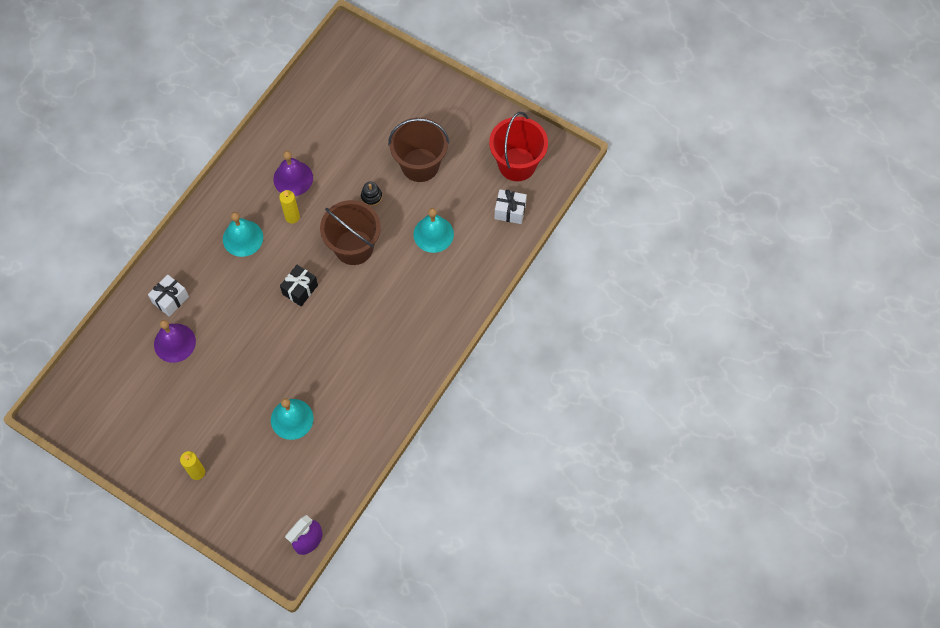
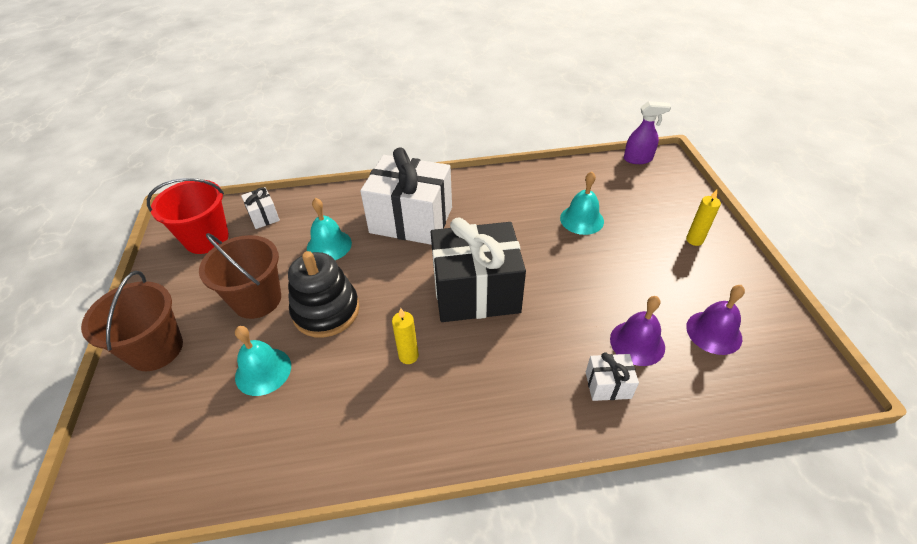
camera: 130 degrees left, 20 degrees down
turquoise bell [223,212,263,257] -> turquoise bell moved to [235,326,291,396]
purple bell [273,151,313,196] -> purple bell moved to [686,285,745,355]
black gift [280,265,318,306] -> black gift [431,218,526,322], size x2.33
brown bucket [320,200,381,265] -> brown bucket moved to [81,271,183,371]
black stacking toy [361,181,382,206] -> black stacking toy [288,251,360,338], size x2.50
none -> white gift [360,147,452,245]

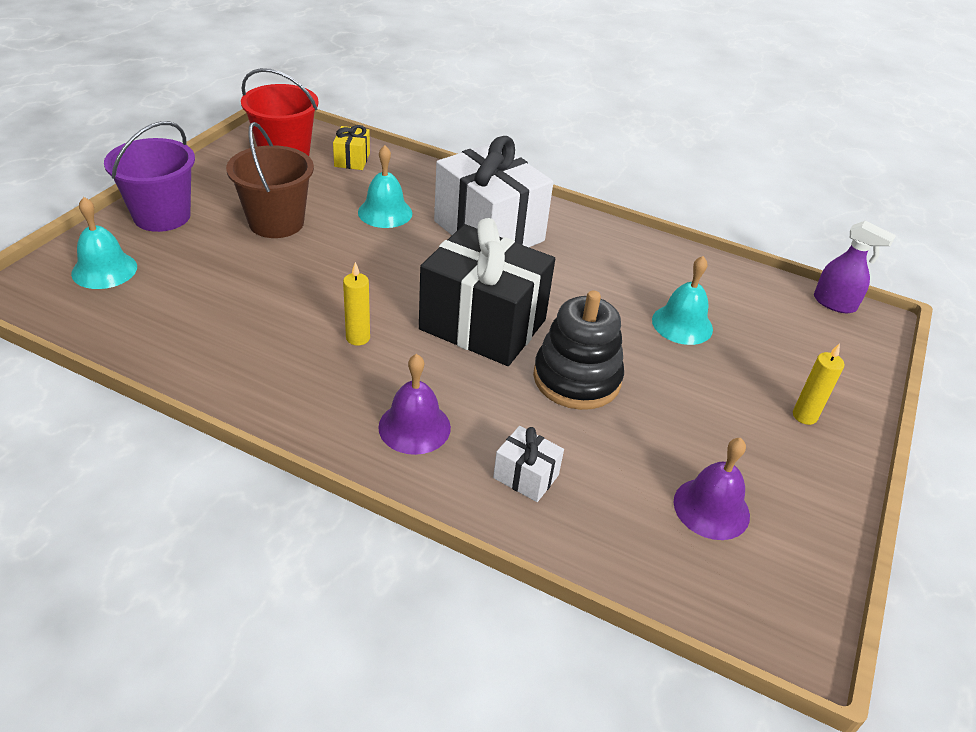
camera: 30 degrees right, 5 degrees down
brown bucket [81,271,183,371] -> purple bucket [104,121,195,232]
turquoise bell [235,326,291,396] -> turquoise bell moved to [71,197,137,289]
white gift [241,187,280,229] -> yellow gift [333,125,370,170]
black stacking toy [288,251,360,338] -> black stacking toy moved to [533,290,624,410]
purple bell [610,296,665,366] -> purple bell moved to [378,354,451,455]

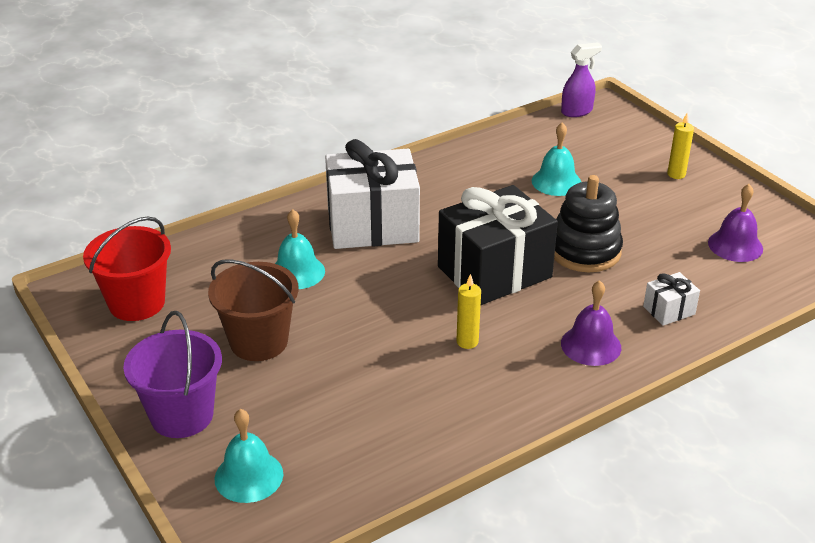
camera: 55 degrees left, 5 degrees down
yellow gift [333,125,370,170] -> none

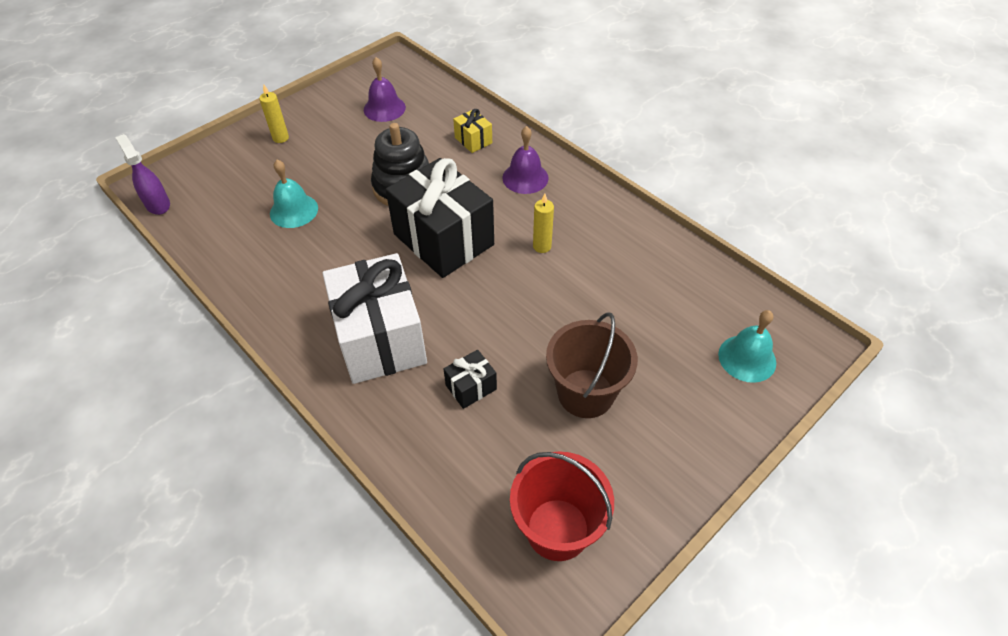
camera: 100 degrees left, 15 degrees up
purple bucket [123,311,222,438] -> none
turquoise bell [275,209,325,289] -> black gift [443,350,497,409]
white gift [643,272,700,326] -> yellow gift [453,109,492,153]

